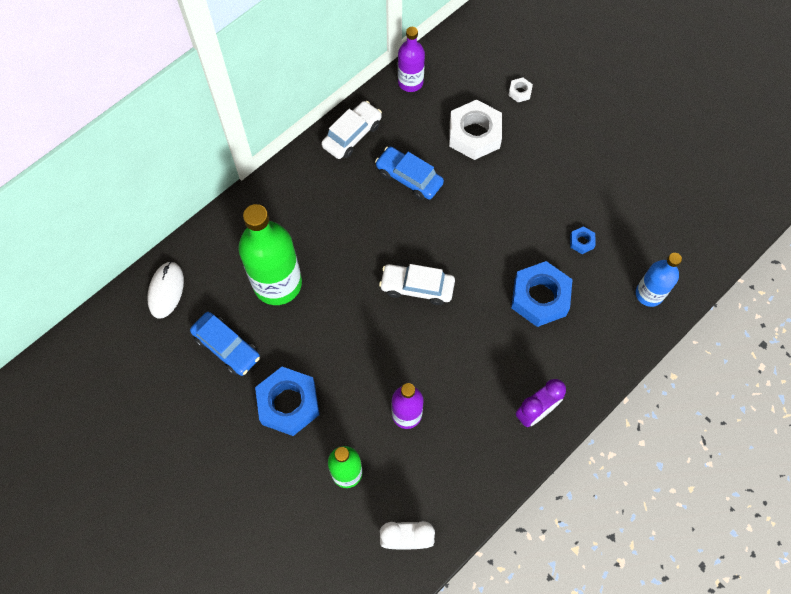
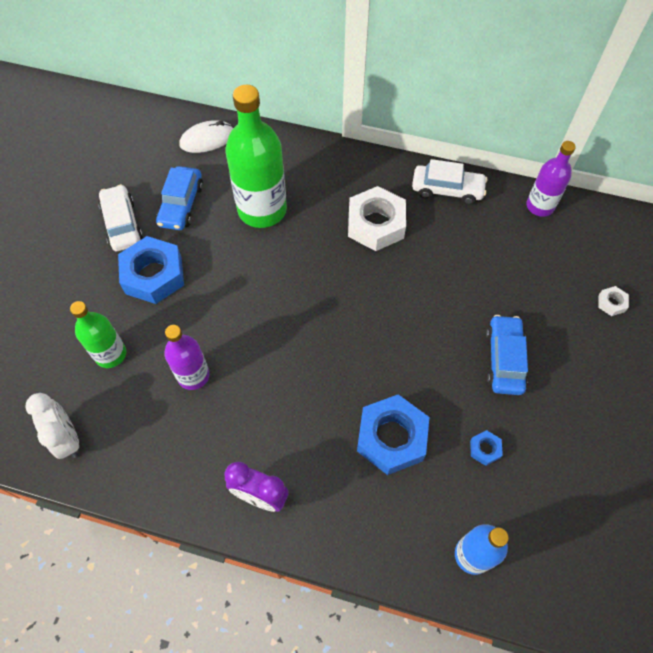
camera: 60 degrees right, 5 degrees down
blue car [375,146,444,200] -> blue car moved to [486,315,528,395]
white car [379,264,455,305] -> white car moved to [99,184,143,251]
white nut [449,100,502,160] -> white nut moved to [348,186,406,251]

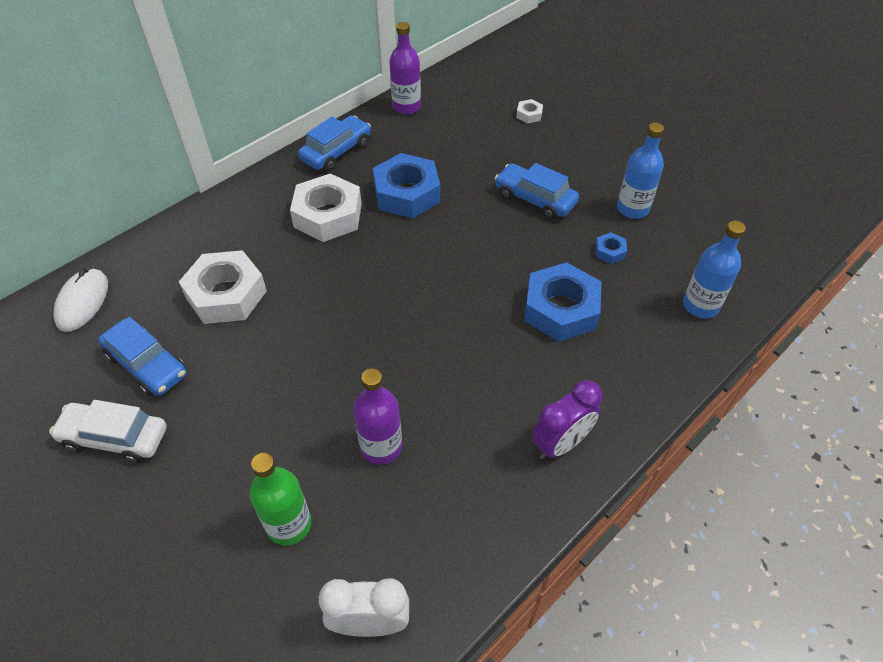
camera: 60 degrees left, 10 degrees down
blue nut [118,236,184,304] -> blue nut moved to [373,153,440,218]
green bottle [225,85,287,228] -> white nut [179,250,267,324]
white car [412,159,487,205] -> blue car [298,115,371,171]
none -> blue bottle [617,122,664,219]

